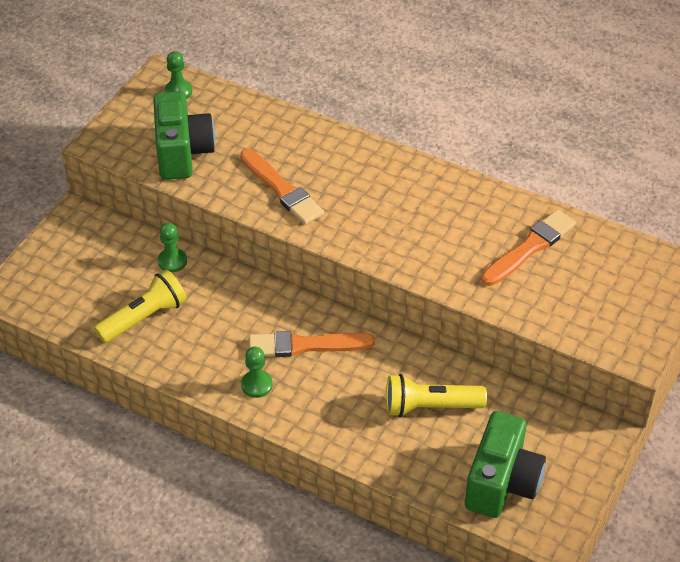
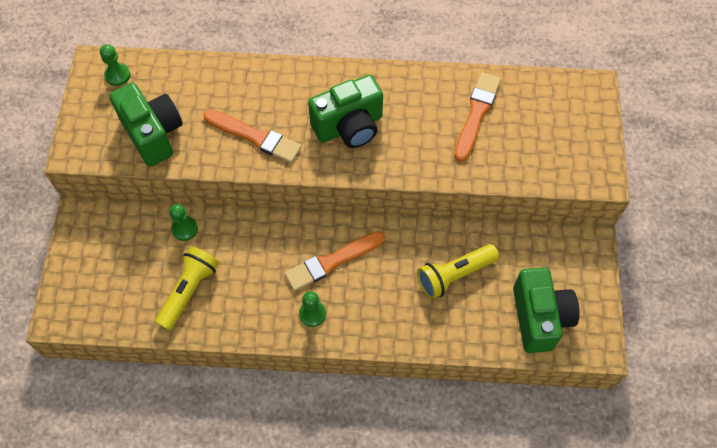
camera: 25 degrees left, 15 degrees up
none -> green camera [308,75,383,148]

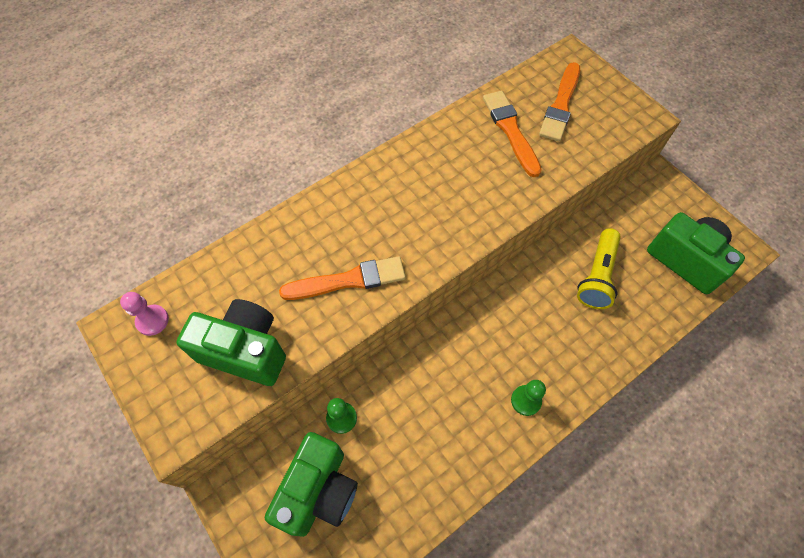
camera: 40 degrees left, 0 degrees up
green pawn [100,44,130,86] -> pink pawn [120,292,169,336]
yellow flashlight [155,246,219,331] -> none
orange brush [285,231,385,291] -> orange brush moved to [539,62,580,142]
green camera [308,75,383,148] -> green camera moved to [265,432,358,537]

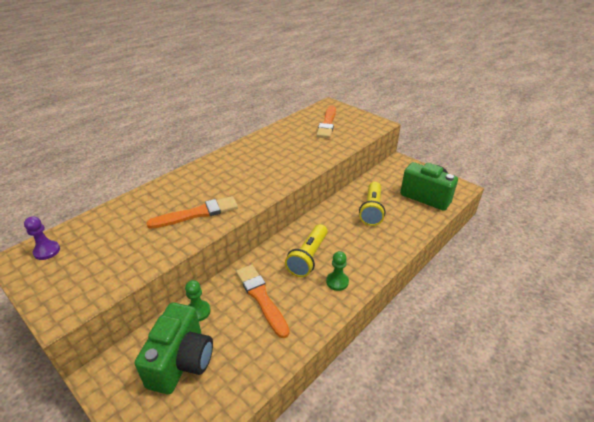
camera: 10 degrees left, 25 degrees down
pink pawn [120,292,169,336] -> purple pawn [24,216,60,260]
green camera [176,299,286,386] -> none
orange brush [483,91,542,177] -> orange brush moved to [236,265,290,338]
none -> yellow flashlight [285,224,328,277]

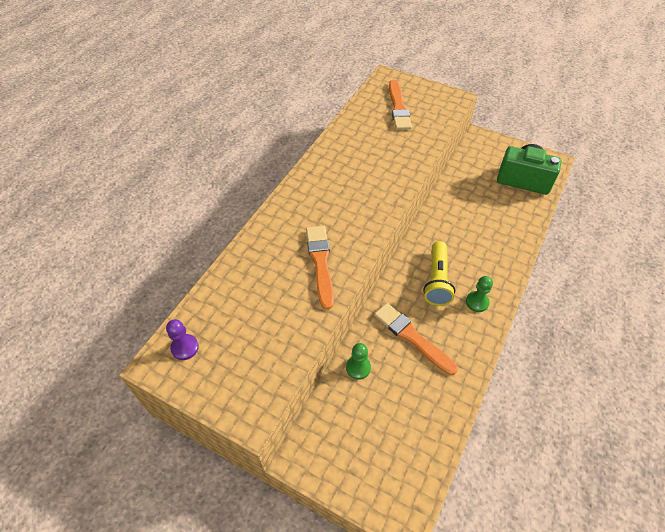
camera: 15 degrees left, 15 degrees up
green camera [135,303,213,394] -> none
orange brush [146,196,238,229] -> orange brush turned 60 degrees counterclockwise [306,226,334,310]
yellow flashlight [359,182,386,226] -> none

